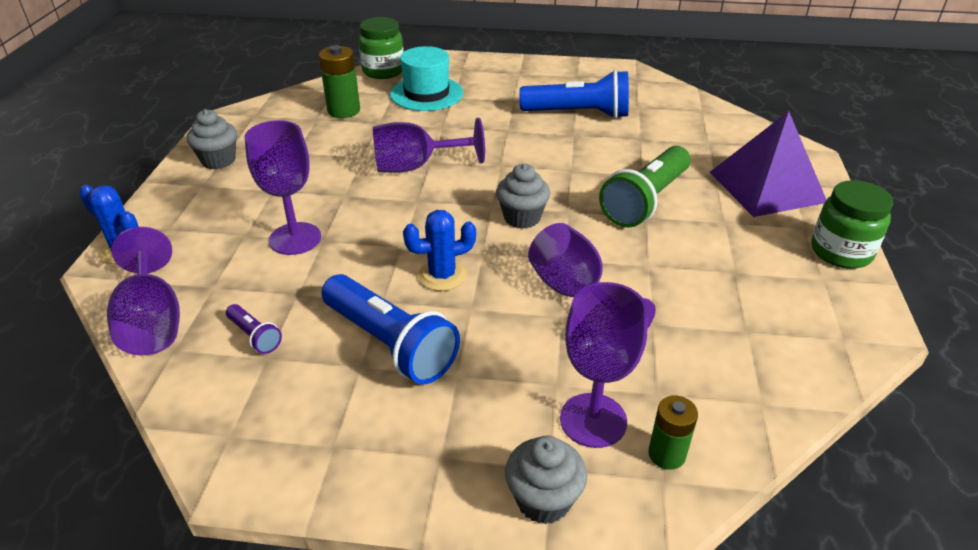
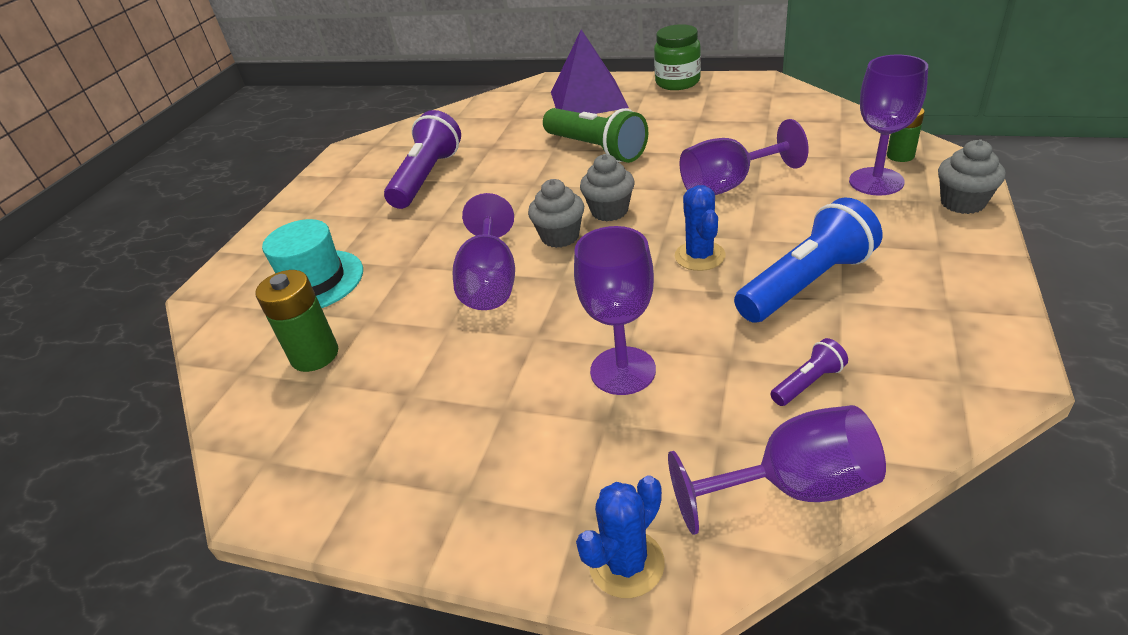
camera: 75 degrees left, 0 degrees up
grey cupcake [187,109,237,169] -> grey cupcake moved to [528,179,584,248]
green jar [358,17,404,79] -> none
blue flashlight [519,70,629,119] -> purple flashlight [384,110,461,209]

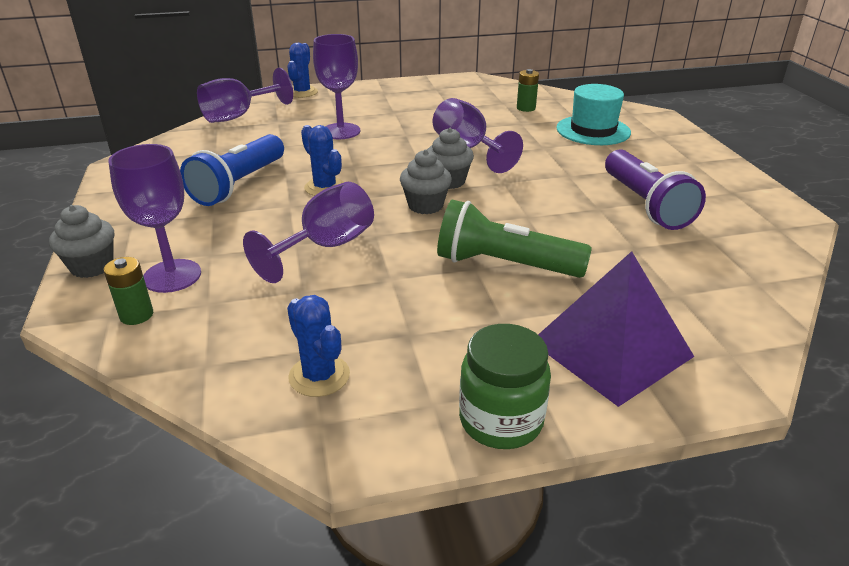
camera: 145 degrees right, 5 degrees down
green battery [255,270,338,372] -> green battery [517,69,539,112], size x0.65
purple flashlight [770,338,848,406] -> none
none -> blue cactus [287,295,350,397]

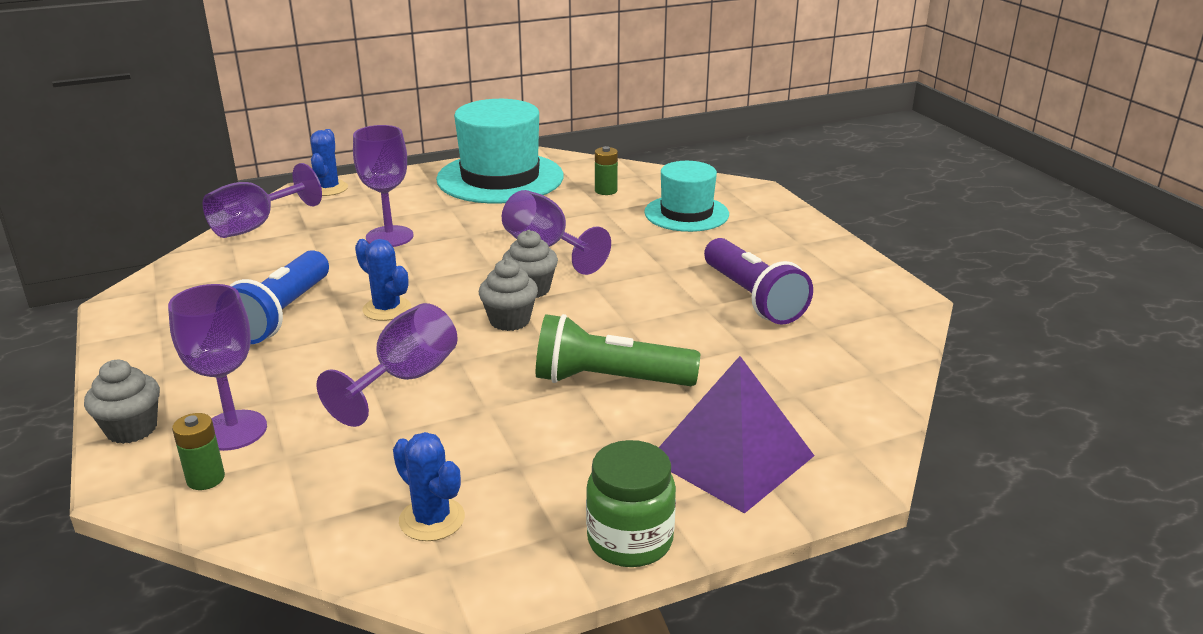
camera: 10 degrees left, 5 degrees down
none -> turquoise hat [436,99,564,203]

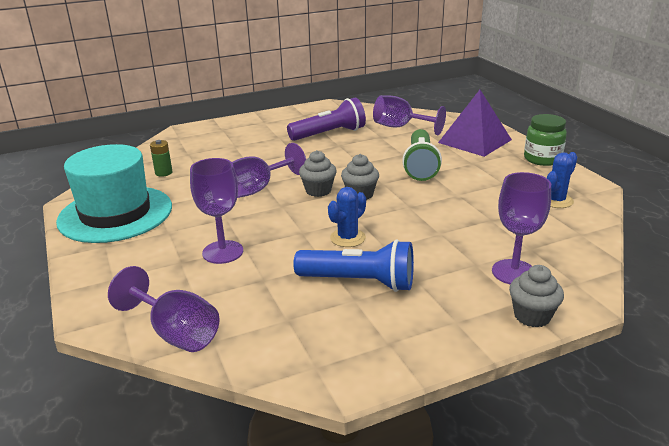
camera: 90 degrees left, 0 degrees up
green battery [172,413,225,490] -> none
blue cactus [310,129,348,196] -> none
purple goblet [317,303,458,427] -> purple goblet moved to [373,95,446,135]
turquoise hat [644,161,729,232] -> none

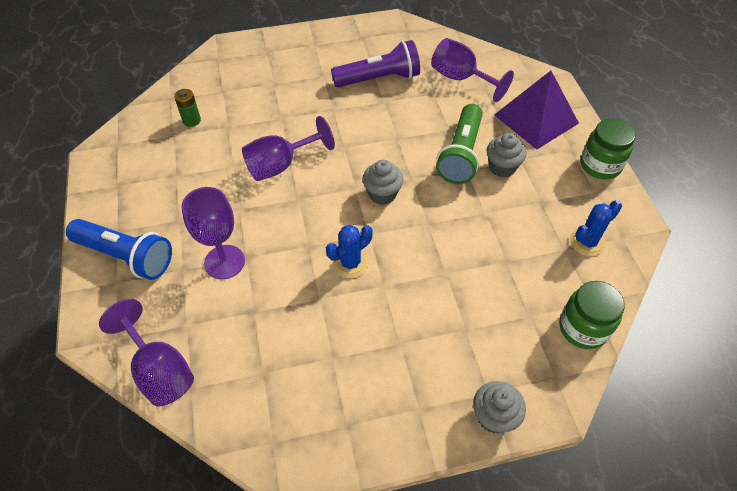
camera: 10 degrees right, 25 degrees up
turquoise hat [56,144,172,243] -> none
blue flashlight [293,239,414,292] -> blue flashlight moved to [66,219,172,280]
grey cupcake [299,150,337,197] -> grey cupcake moved to [487,133,527,178]
purple goblet [492,172,551,285] -> none
none -> green jar [559,281,625,349]

